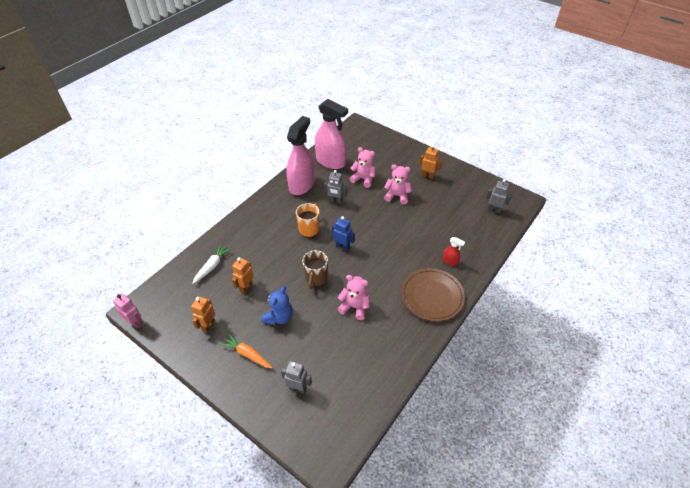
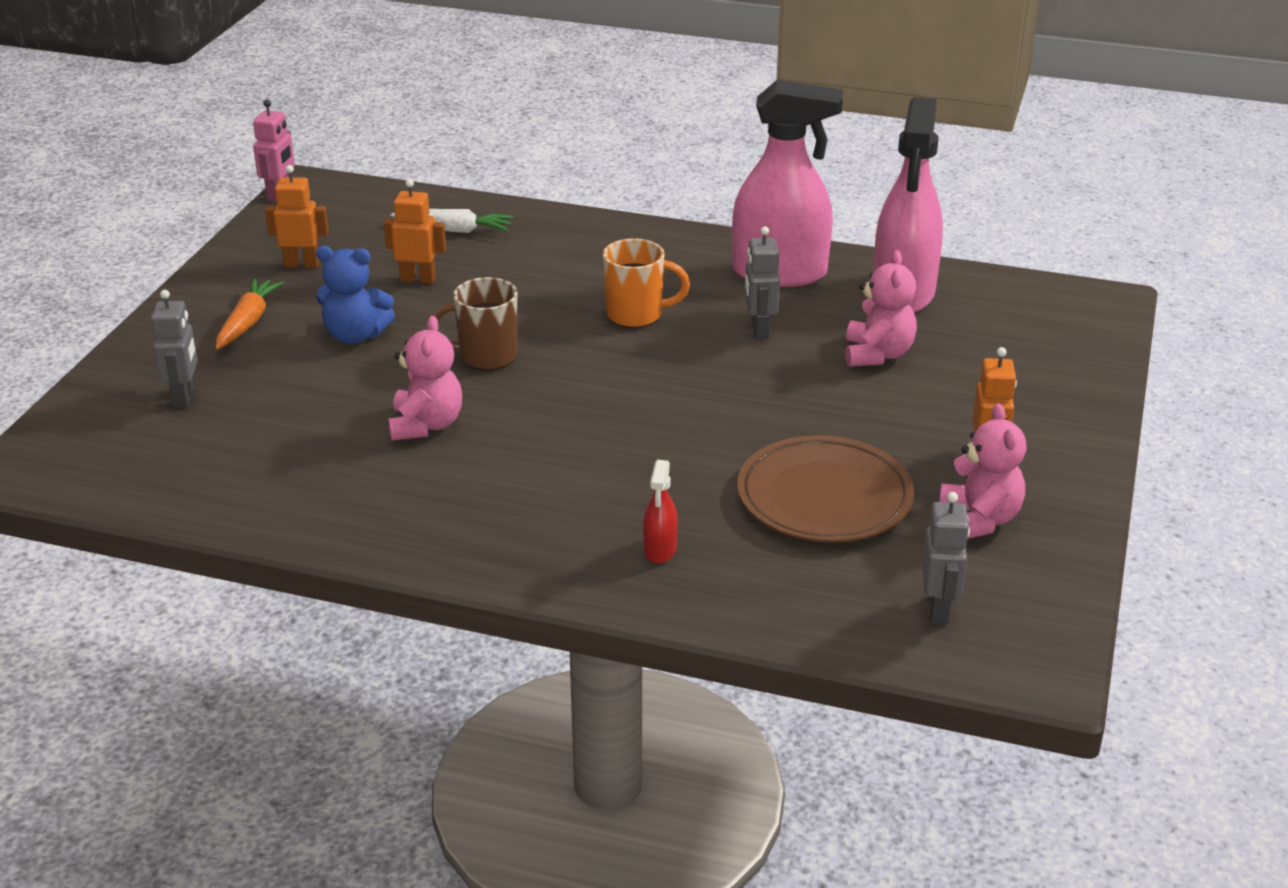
camera: 70 degrees right, 15 degrees down
blue robot [332,216,355,251] -> none
pink teddy bear [384,165,412,205] -> pink teddy bear moved to [939,403,1027,539]
brown plate [401,268,465,322] -> brown plate moved to [737,435,914,542]

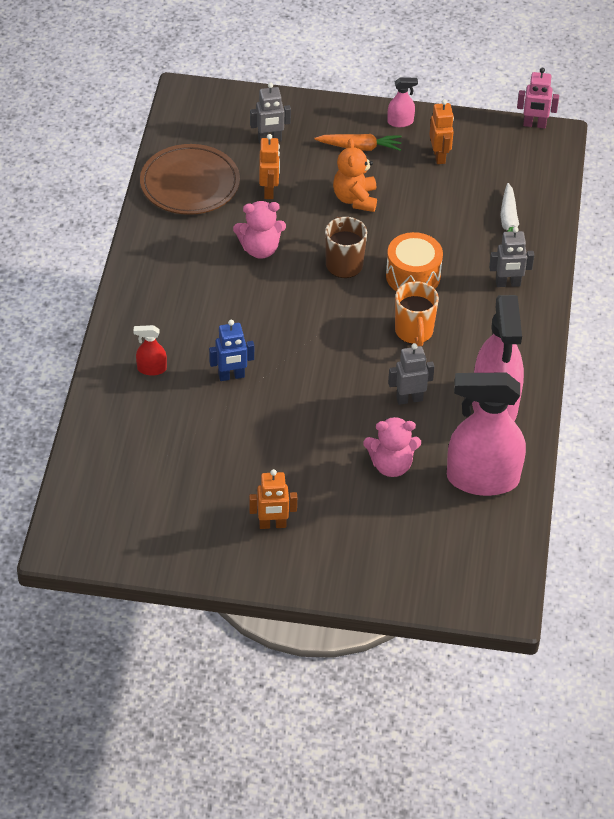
camera: 80 degrees right, 15 degrees up
blue teddy bear [316,246,395,344] -> orange teddy bear [333,138,377,212]
orange robot [384,179,446,284] -> orange robot moved to [259,134,280,199]
brown plate [737,435,914,542] -> brown plate moved to [140,144,240,215]
grey robot [922,492,970,624] -> grey robot moved to [489,227,534,287]
pink teddy bear [939,403,1027,539] -> none
none -> blue robot [209,320,254,381]
none -> orange drum [386,232,443,292]
none -> pink spray bottle [387,77,418,127]

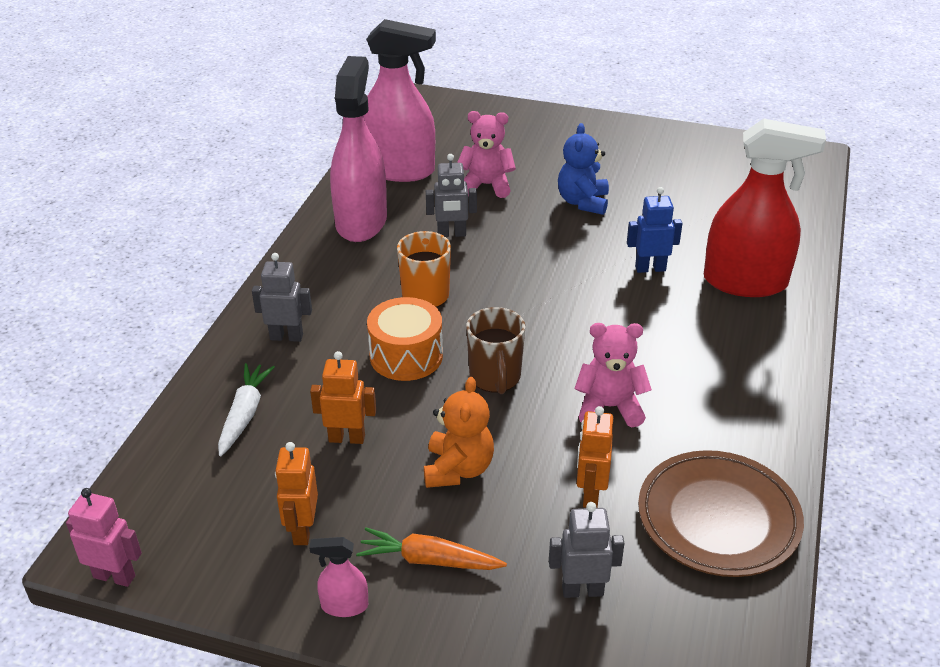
camera: 170 degrees left, 10 degrees down
red spray bottle [134,325,167,376] -> red spray bottle [704,119,826,297], size x2.39
orange robot [249,469,297,529] -> orange robot moved to [310,351,376,444]
none -> blue teddy bear [558,123,609,215]

